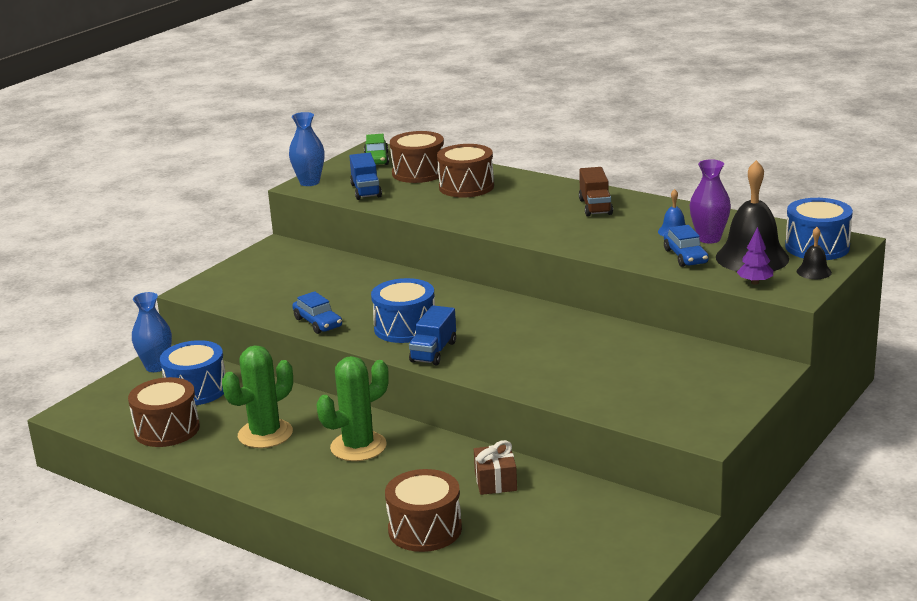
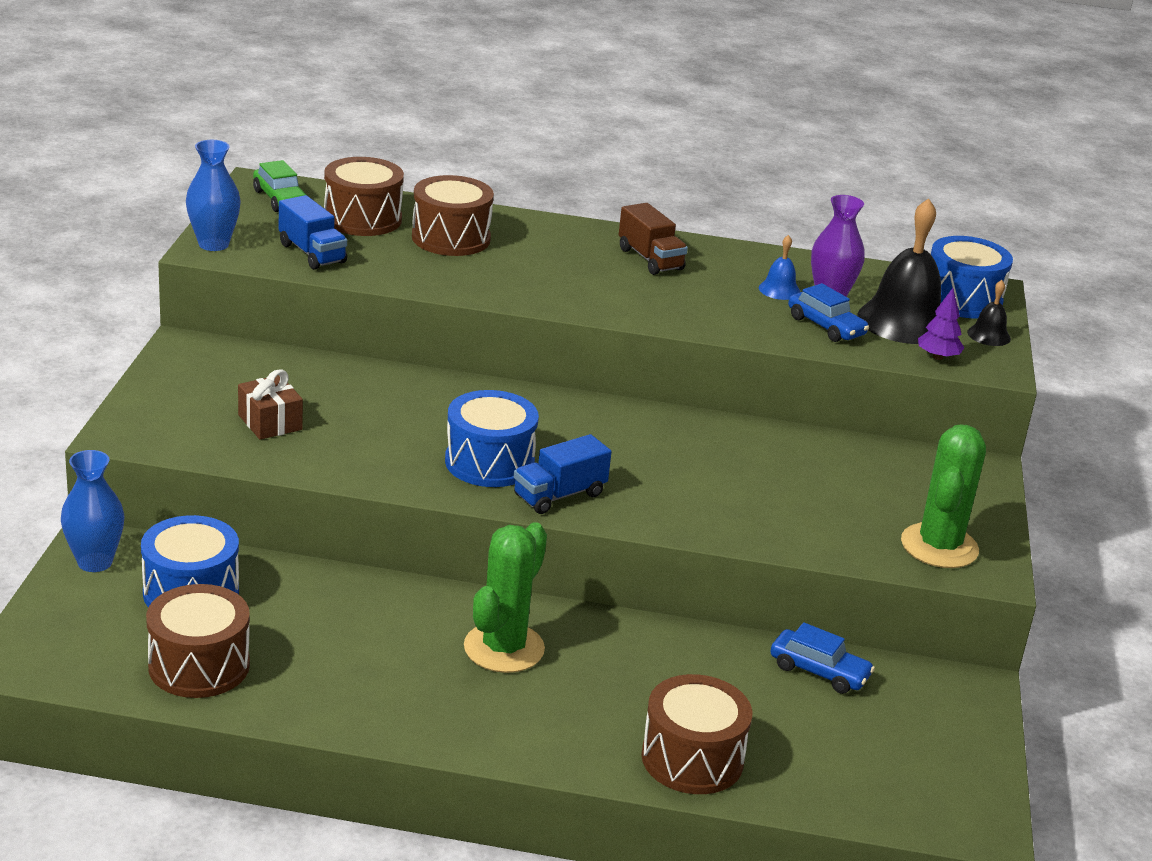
camera: 30 degrees left, 5 degrees up
green cactus [222,345,293,448] -> green cactus moved to [901,425,986,568]
blue car [292,291,342,334] -> blue car moved to [770,622,875,694]
blue truck [409,305,456,366] -> blue truck turned 60 degrees clockwise [514,434,612,514]
brown gift [474,440,517,495] -> brown gift moved to [238,369,303,440]

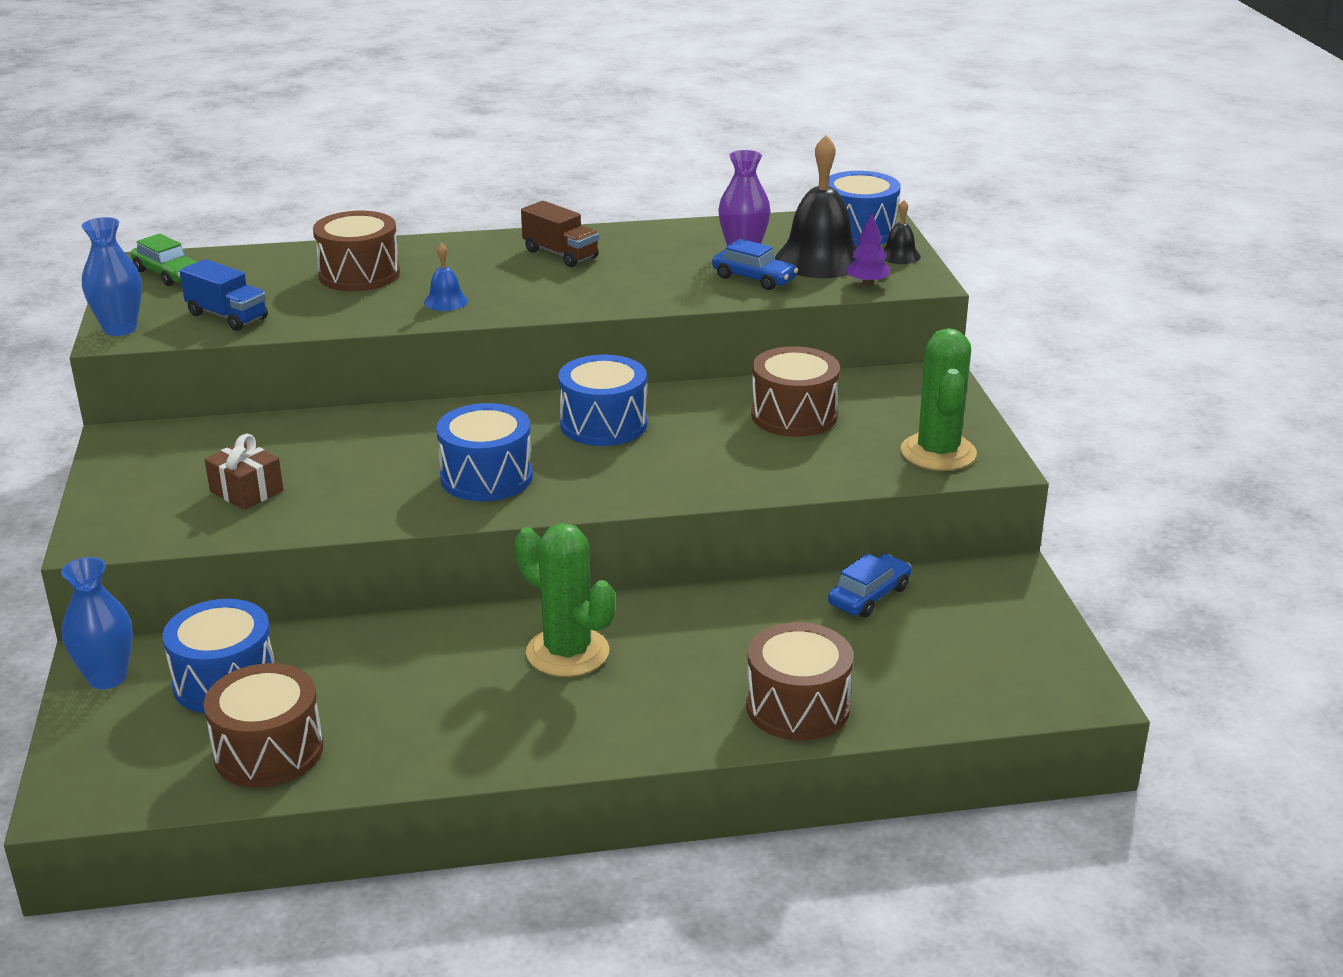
camera: 15 degrees left, 0 degrees up
brown drum [324,157,404,236] -> brown drum moved to [751,346,840,437]
green cactus [464,522,547,673] -> green cactus turned 60 degrees counterclockwise [515,523,615,677]
blue truck [514,434,612,514] -> none
blue bell [759,235,800,300] -> blue bell moved to [424,243,468,311]
blue car [770,622,875,694] -> blue car turned 60 degrees counterclockwise [828,554,911,617]
none -> blue drum [558,354,647,446]

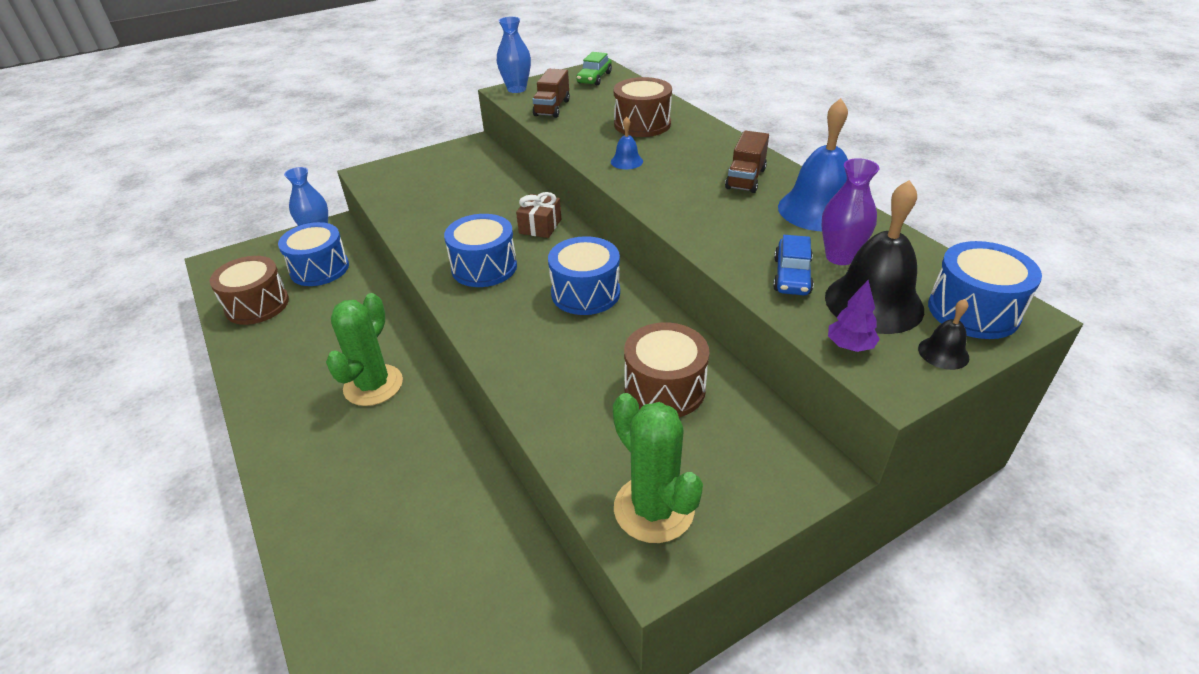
camera: 70 degrees right, 10 degrees up
blue truck [180,259,268,331] -> brown truck [532,69,570,118]
brown gift [205,434,284,510] -> brown gift moved to [516,192,561,238]
brown drum [746,622,854,741] -> none
blue car [828,554,911,617] -> none
green cactus [901,328,977,471] -> green cactus turned 75 degrees clockwise [613,393,703,543]
none -> blue bell [778,98,848,231]

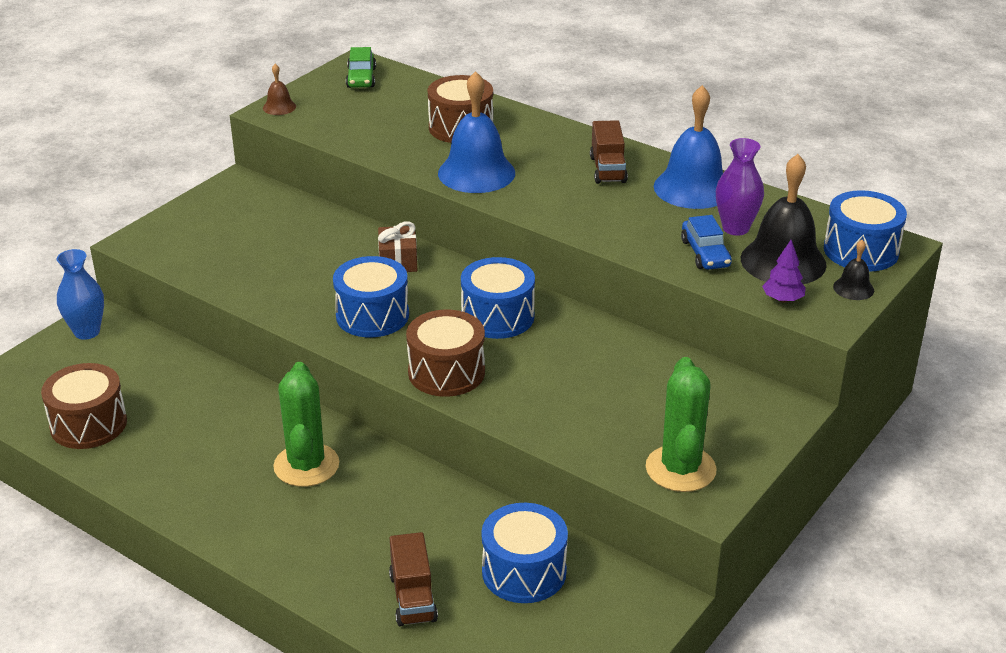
camera: 25 degrees left, 5 degrees down
blue drum [278,222,349,286] -> blue drum moved to [481,503,568,603]
blue vase [497,16,531,93] -> brown bell [263,64,296,115]
brown truck [532,69,570,118] -> brown truck moved to [389,532,438,626]
blue bell [611,117,643,169] -> blue bell [438,71,515,193], size x2.16
green cactus [613,393,703,543] -> green cactus turned 60 degrees clockwise [646,357,717,492]
brown drum [624,322,710,417] -> brown drum moved to [406,310,485,397]

